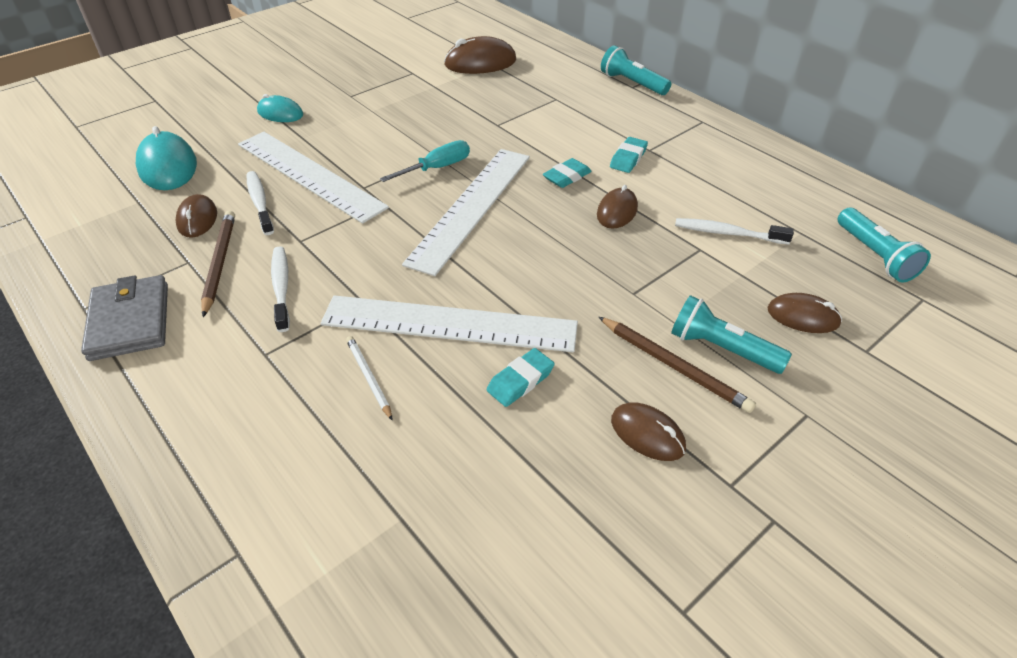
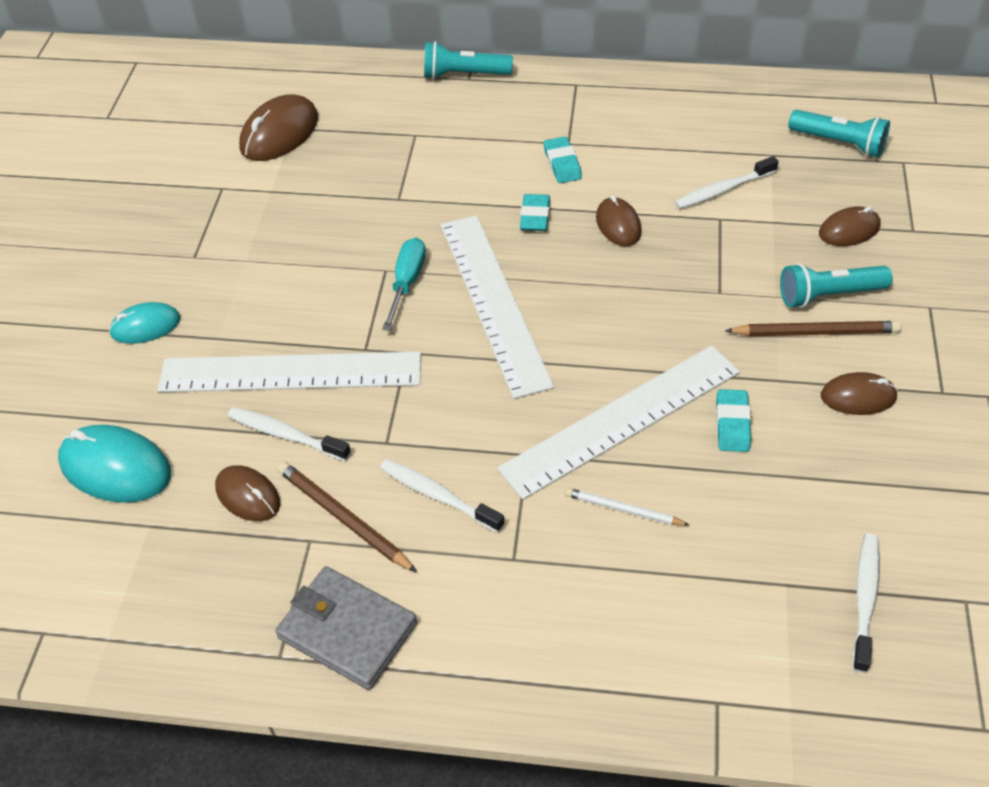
camera: 40 degrees left, 5 degrees up
none -> white toothbrush [852,534,880,673]

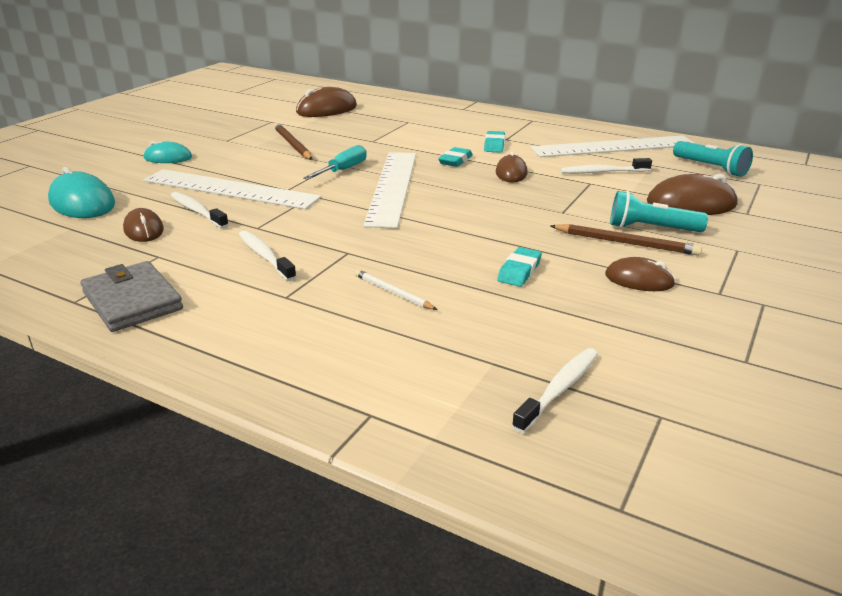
camera: 20 degrees right, 20 degrees down
brown pencil [277,461,417,572] -> brown pencil moved to [274,123,312,160]
turquoise flashlight [424,41,513,79] -> none
white ruler [497,346,740,500] -> white ruler moved to [531,135,696,157]
brown mouse [819,207,881,246] -> brown mouse [647,173,738,215], size x1.60

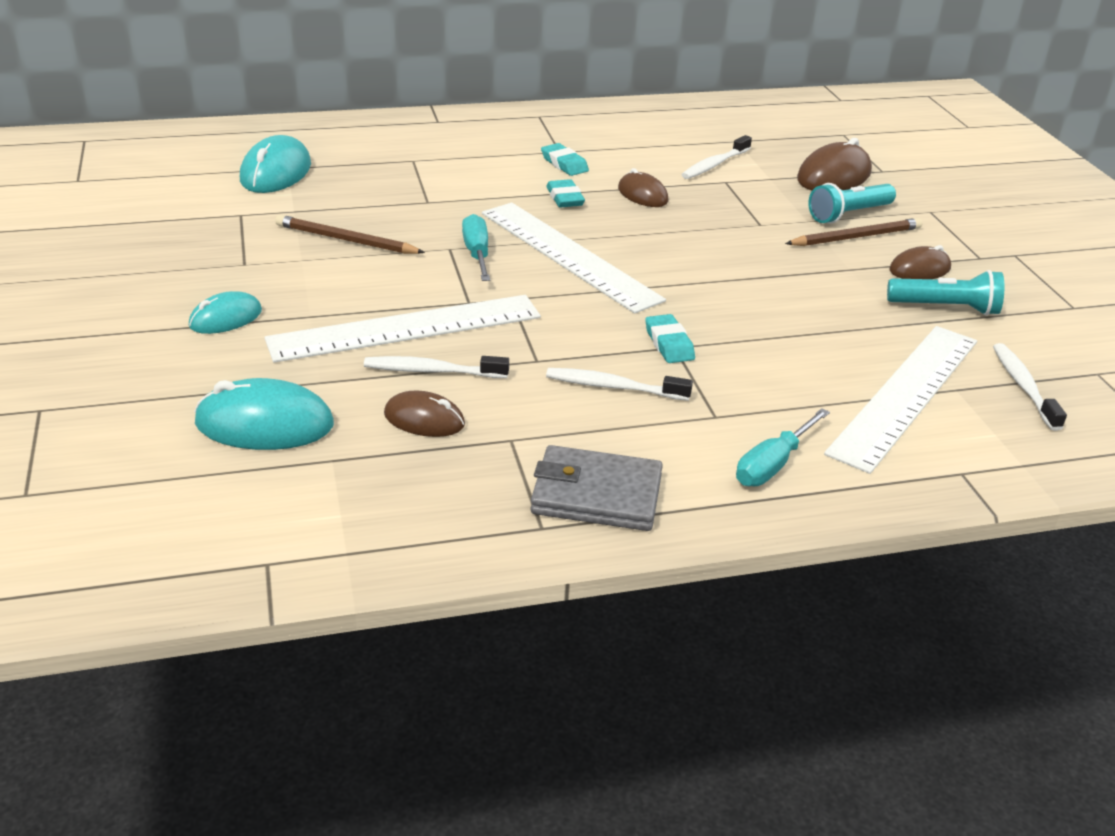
camera: 45 degrees left, 5 degrees up
brown mouse [296,87,357,117] -> turquoise mouse [240,135,311,193]
white pencil [355,269,437,310] -> none
turquoise eraser [497,247,542,287] -> turquoise eraser moved to [645,314,695,363]
white ruler [531,135,696,157] -> white ruler moved to [824,326,977,474]
turquoise flashlight [673,141,753,177] -> turquoise flashlight moved to [887,270,1004,315]
none -> turquoise screwdriver [736,408,830,486]

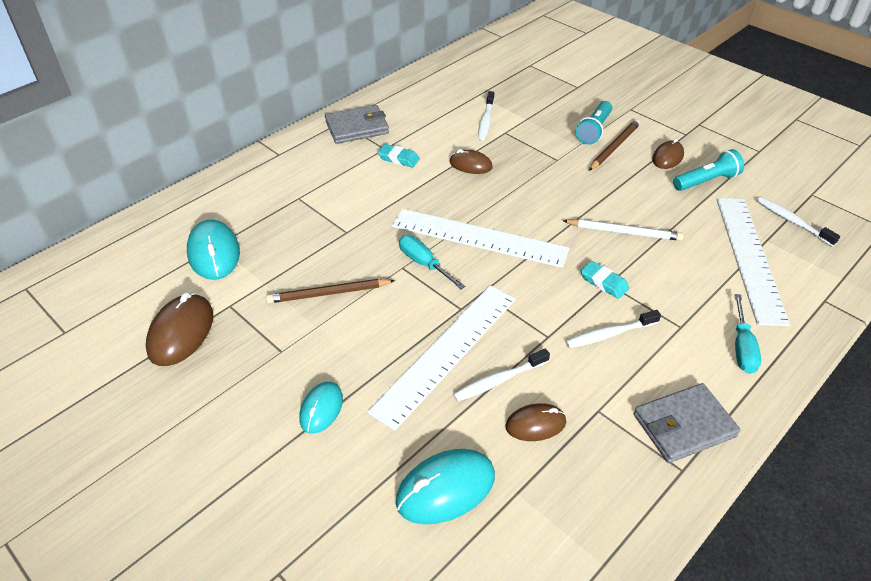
camera: 30 degrees left, 10 degrees up
turquoise eraser [546,179,585,207] -> none
brown mouse [797,138,872,190] -> brown mouse moved to [146,292,213,366]
none -> grey wallet [325,105,389,144]
none -> white pencil [563,219,684,241]

